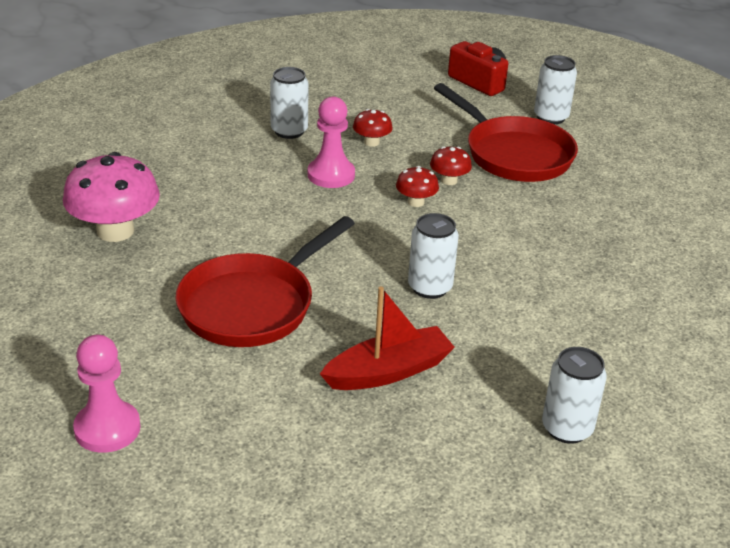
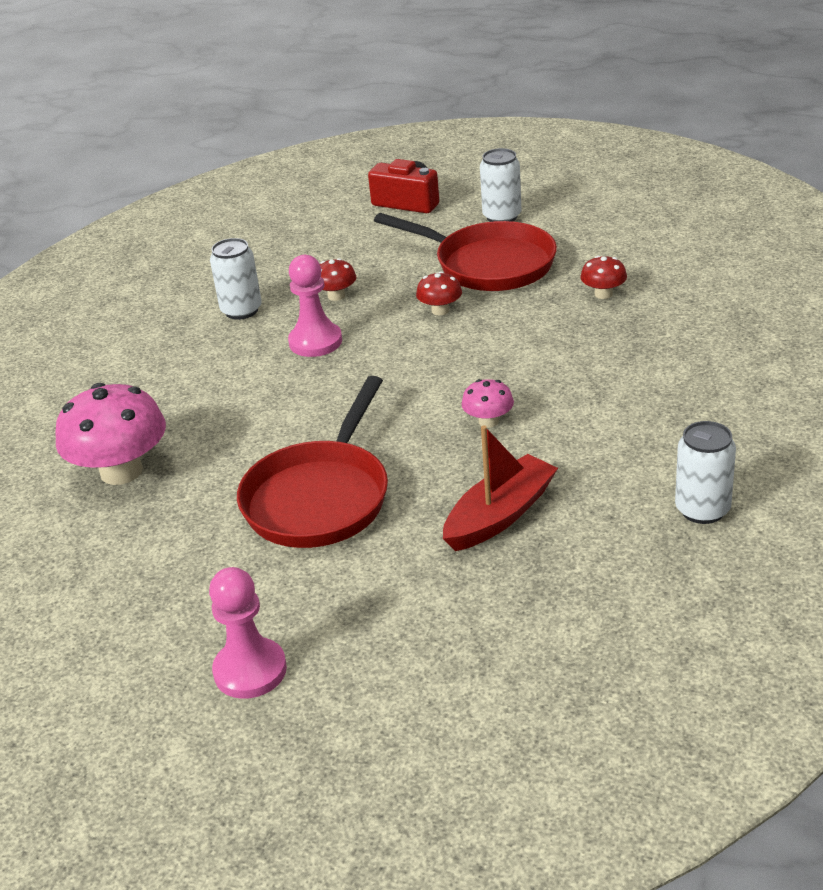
camera: 15 degrees left, 0 degrees up
red mushroom [396,166,439,207] -> red mushroom moved to [581,255,627,299]
white can [408,213,459,299] -> pink mushroom [461,379,514,428]

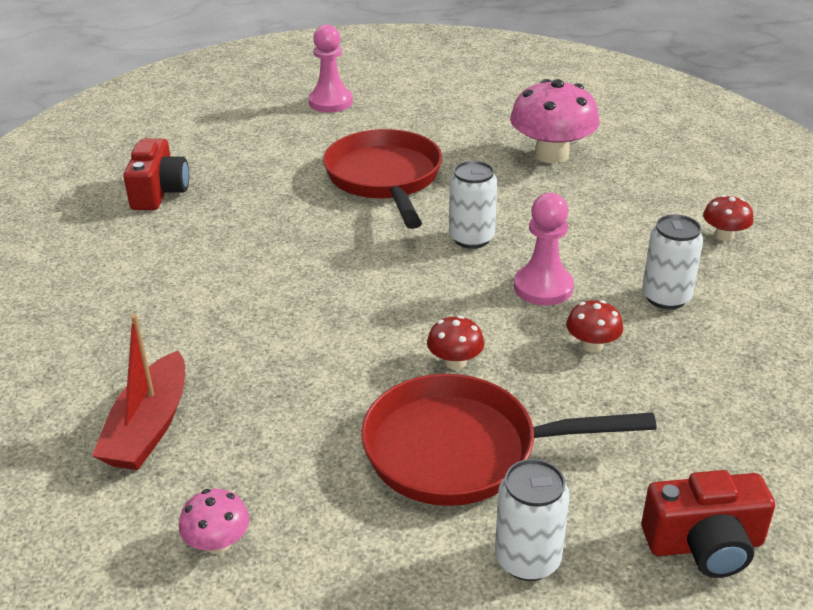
camera: 145 degrees right, 0 degrees up
red boat [443,425,558,551] -> red boat moved to [92,314,185,470]
pink mushroom [461,379,514,428] -> pink mushroom moved to [179,489,250,554]
red mushroom [581,255,627,299] -> red mushroom moved to [703,195,754,241]
white can [675,421,736,524] -> white can moved to [449,161,497,249]
none -> red camera [123,138,189,210]

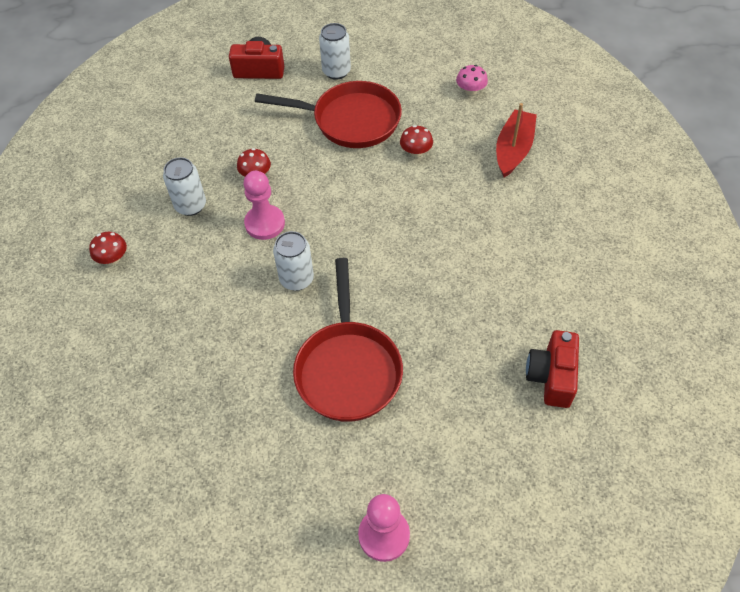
camera: 170 degrees left, 20 degrees up
red mushroom [427,316,484,370] -> red mushroom moved to [400,125,433,157]
pink mushroom [510,79,599,163] -> none

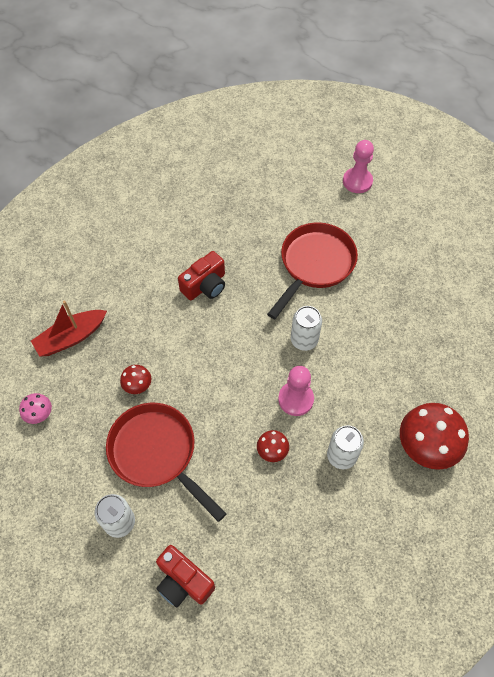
camera: 145 degrees left, 5 degrees up
red mushroom [89,232,127,264] -> red mushroom [400,403,469,470], size x2.05
red camera [526,330,579,408] -> red camera moved to [178,251,225,300]

